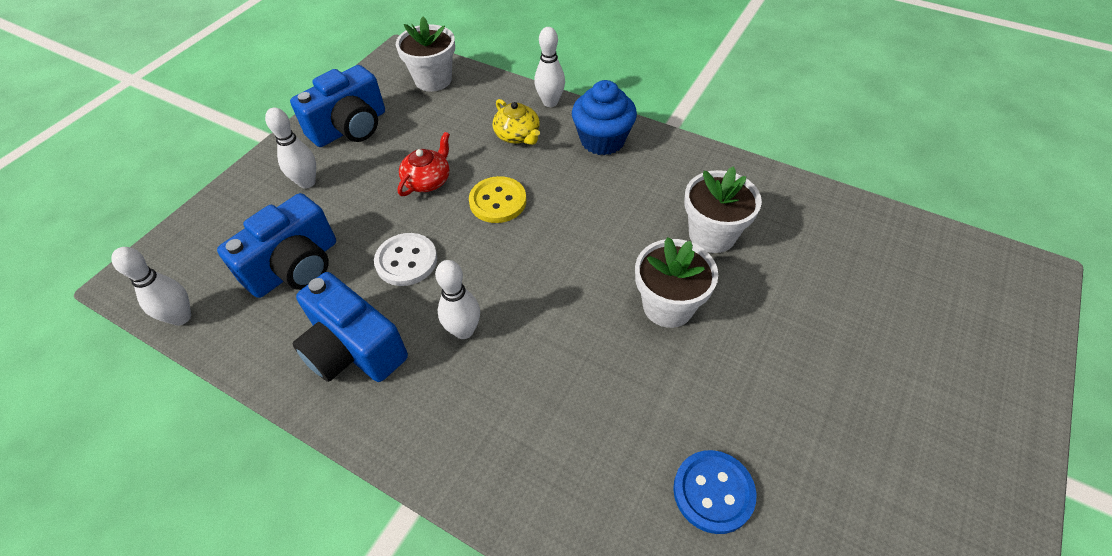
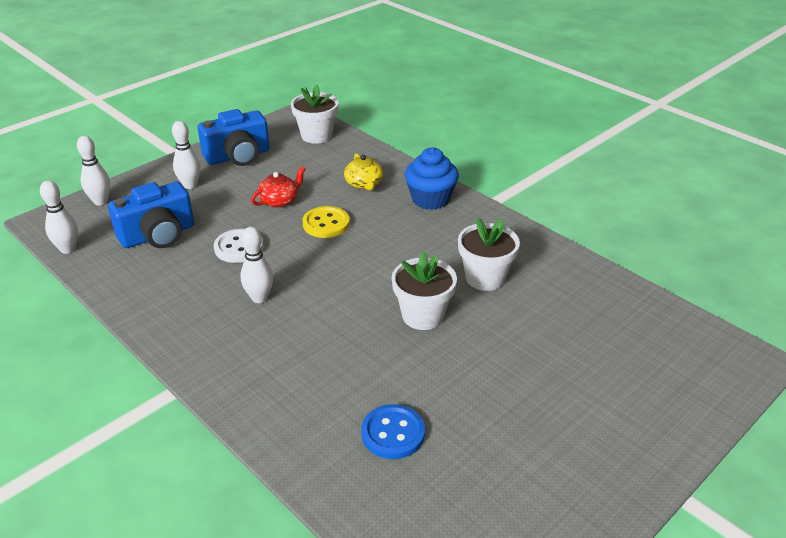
camera: 15 degrees right, 15 degrees down
blue camera [292,272,408,382] -> none
white bowling pin [534,27,565,107] -> white bowling pin moved to [77,136,110,205]

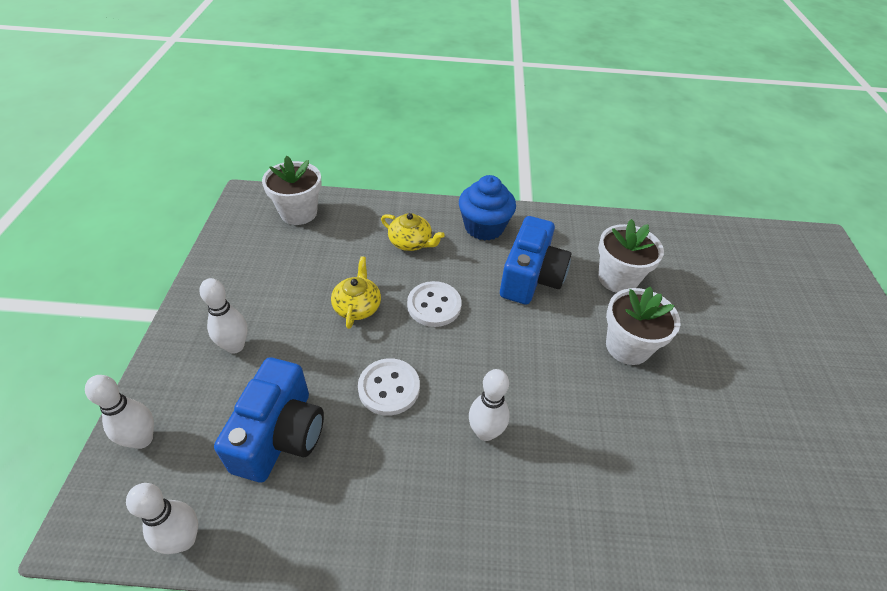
camera: 45 degrees left, 10 degrees up
blue camera [198,109,270,166] -> blue camera moved to [500,216,571,305]
red teapot [251,166,306,207] -> yellow teapot [331,256,381,329]
yellow button [302,206,350,238] -> white button [407,281,462,327]
blue button [361,404,425,459] -> none

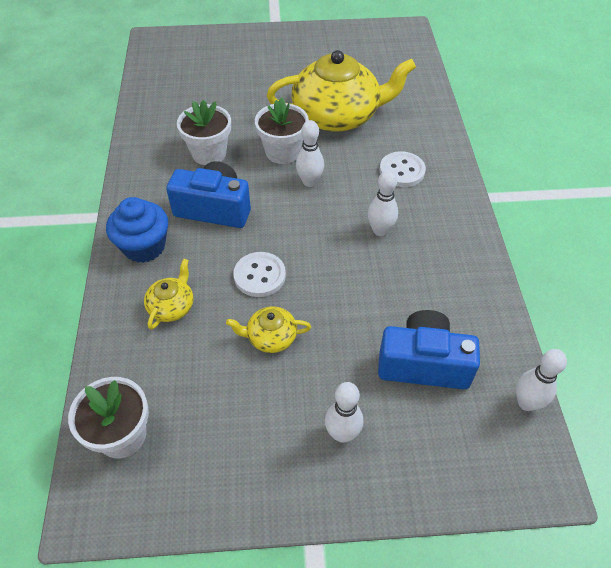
camera: 95 degrees left, 5 degrees up
white bowling pin [85,375,154,449] -> white bowling pin moved to [296,120,324,187]
white button [358,358,420,416] -> white button moved to [380,151,426,187]
none -> yellow teapot [267,50,416,132]

